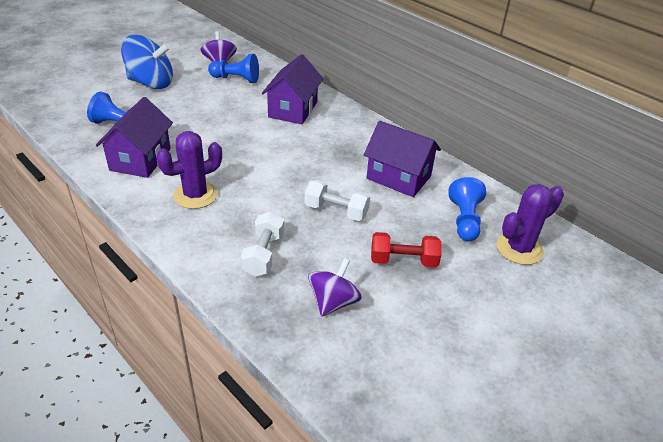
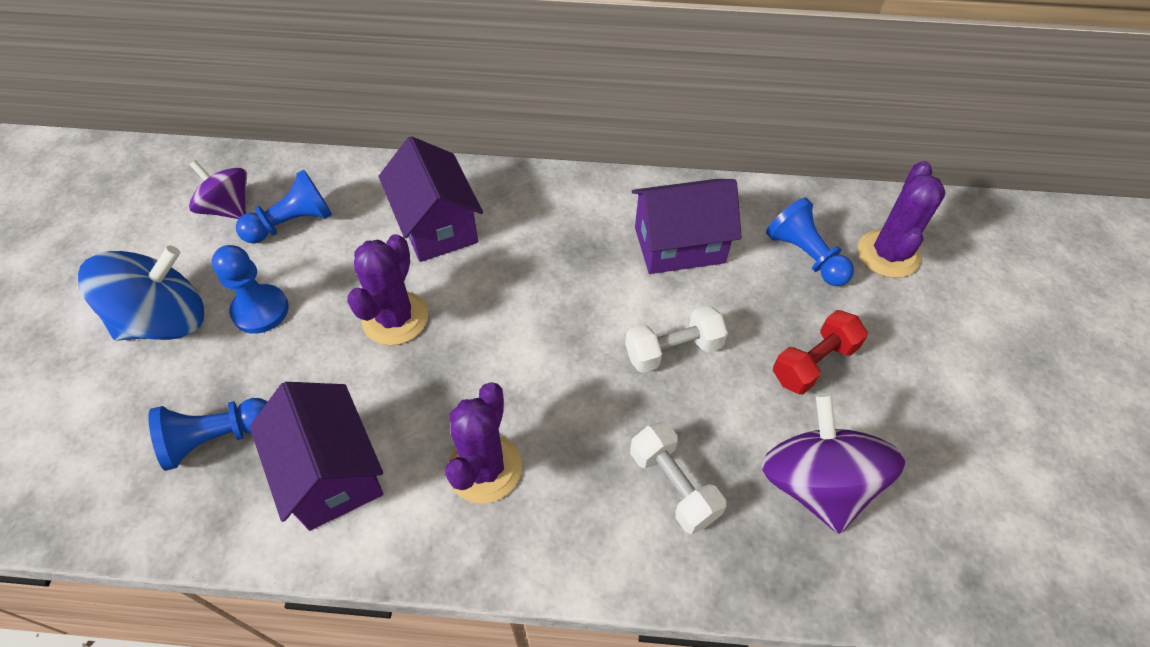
camera: 40 degrees left, 15 degrees up
purple spinning top [308,258,362,317] -> purple spinning top [761,393,905,534], size x1.56
none -> blue pawn [211,245,289,334]
none -> purple cactus [347,234,428,345]

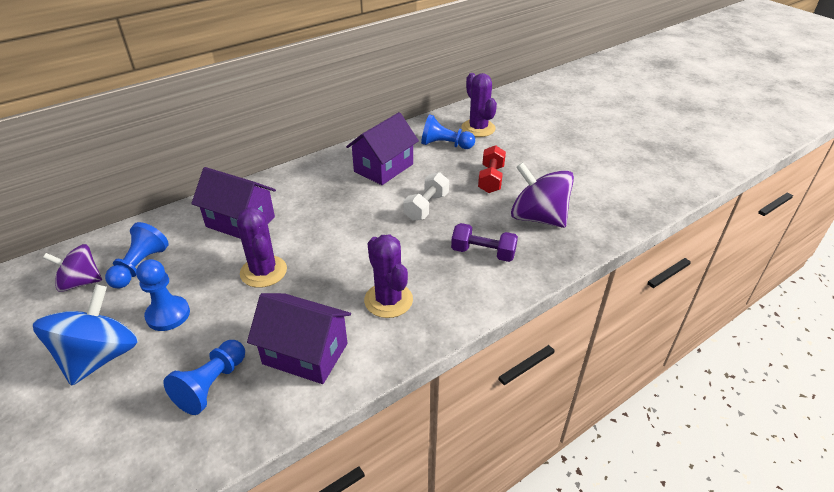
camera: 40 degrees left, 15 degrees down
white dumbbell [630,421,726,534] -> purple dumbbell [451,223,518,262]

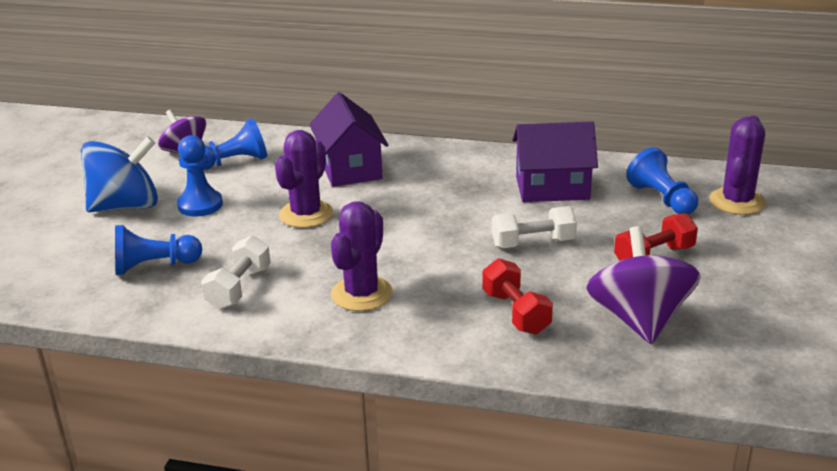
camera: 50 degrees right, 10 degrees down
purple house [247,293,351,384] -> white dumbbell [201,236,271,309]
purple dumbbell [451,223,518,262] -> red dumbbell [482,258,553,334]

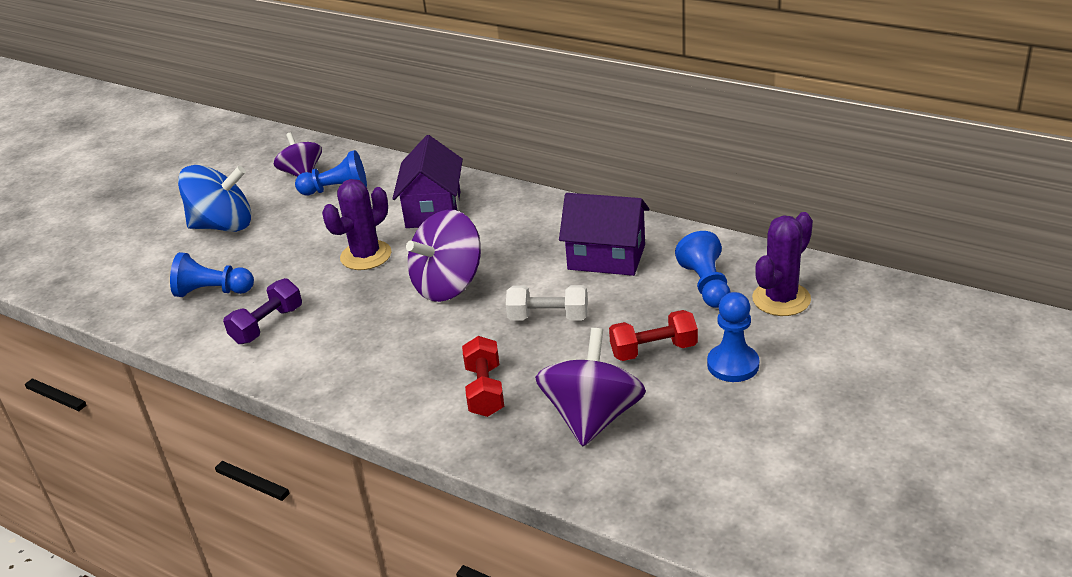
camera: 20 degrees right, 5 degrees up
blue pawn [177,135,223,217] -> blue pawn moved to [707,292,759,382]
white dumbbell [201,236,271,309] -> purple dumbbell [223,278,302,344]
purple cactus [331,201,393,311] -> none
none -> purple spinning top [406,210,481,302]

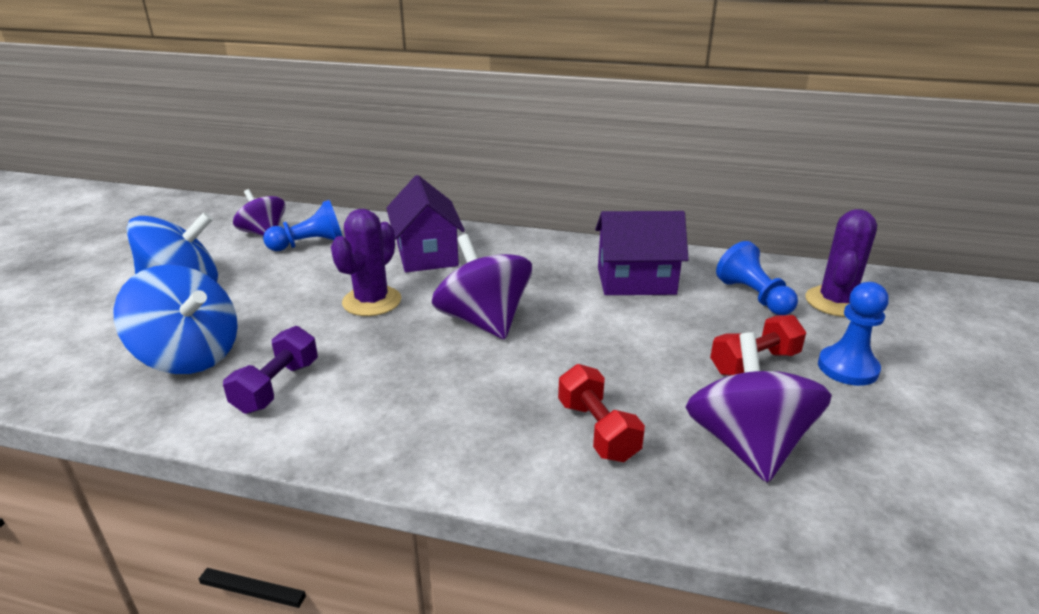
camera: 20 degrees left, 5 degrees down
blue pawn [170,252,254,297] -> blue spinning top [113,265,238,374]
purple spinning top [406,210,481,302] -> purple spinning top turned 120 degrees clockwise [432,234,532,340]
white dumbbell [506,285,588,320] -> none

